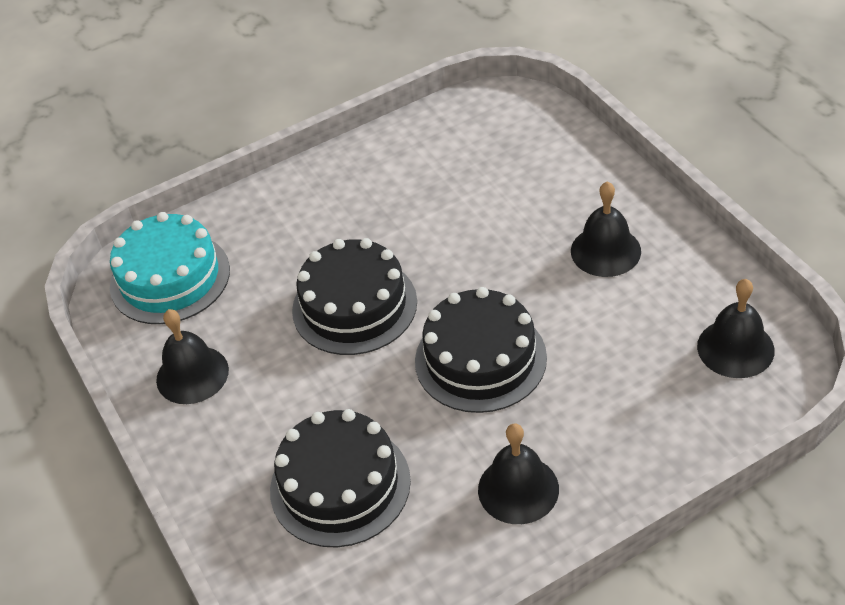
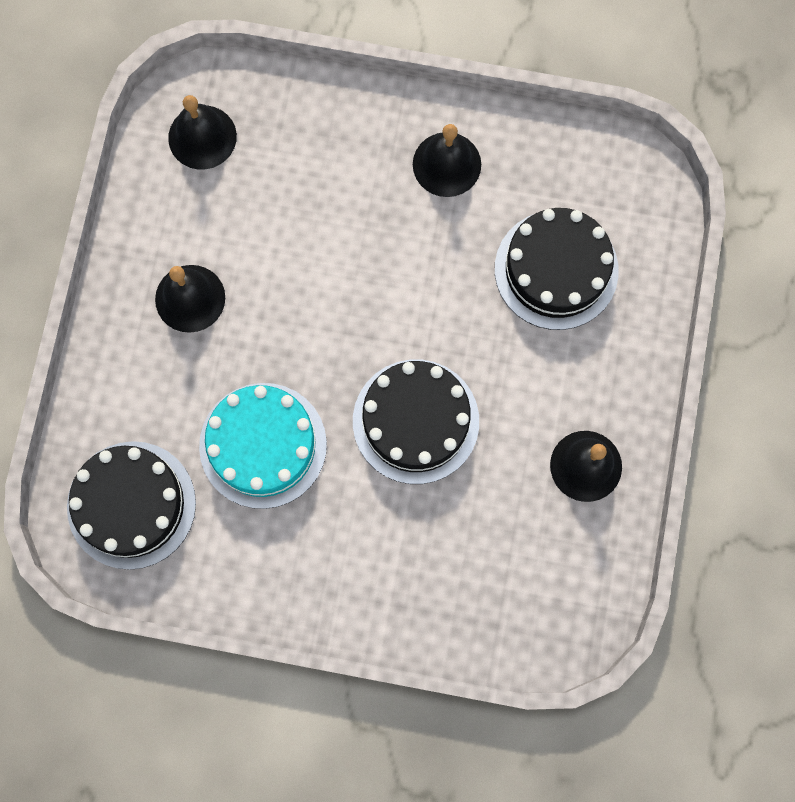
camera: 145 degrees left, 30 degrees up
turquoise cake [110,212,230,324] -> turquoise cake moved to [199,383,327,509]
black cake [415,287,547,413] -> black cake moved to [67,441,196,570]

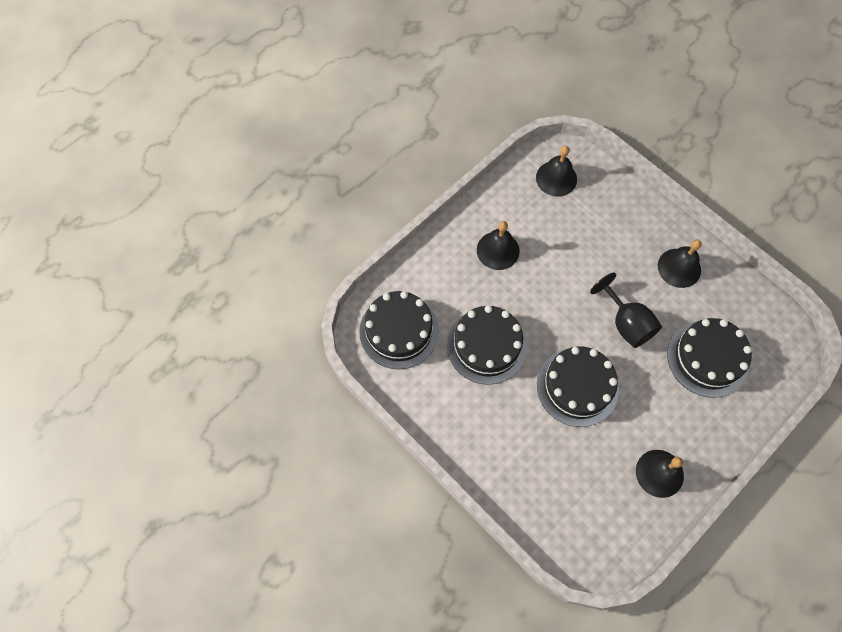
camera: 35 degrees right, 10 degrees down
turquoise cake [199,383,327,509] -> black cake [447,305,527,385]
none -> black goblet [590,272,662,348]

